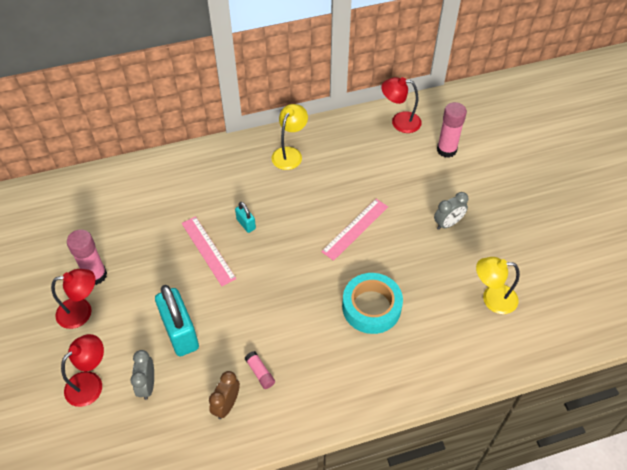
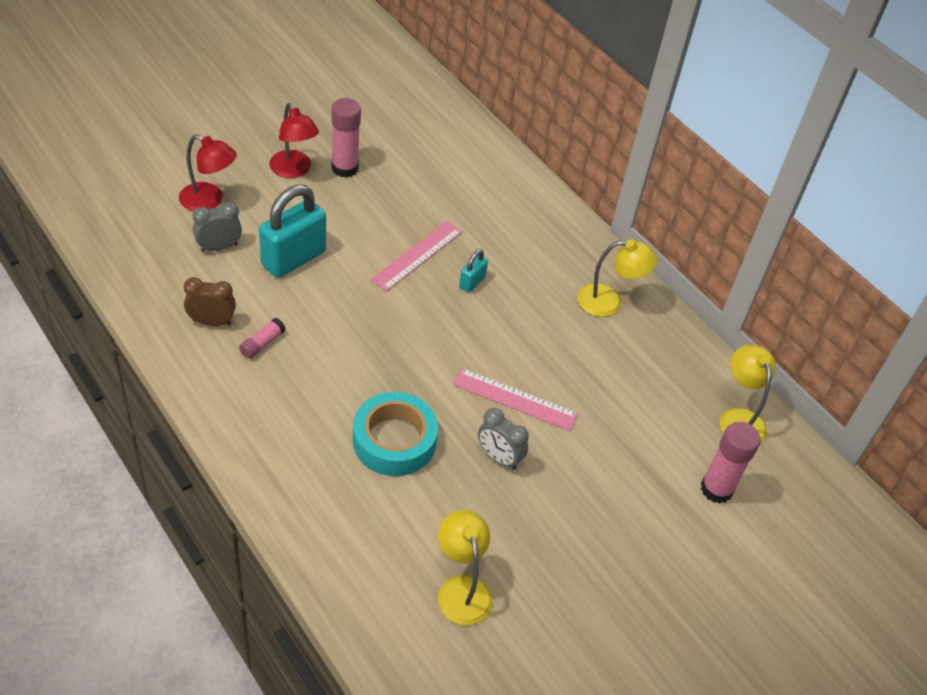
camera: 65 degrees right, 5 degrees down
red lamp [381,77,422,133] -> yellow lamp [720,345,775,444]
grey clock [434,192,468,230] -> grey clock moved to [478,408,529,470]

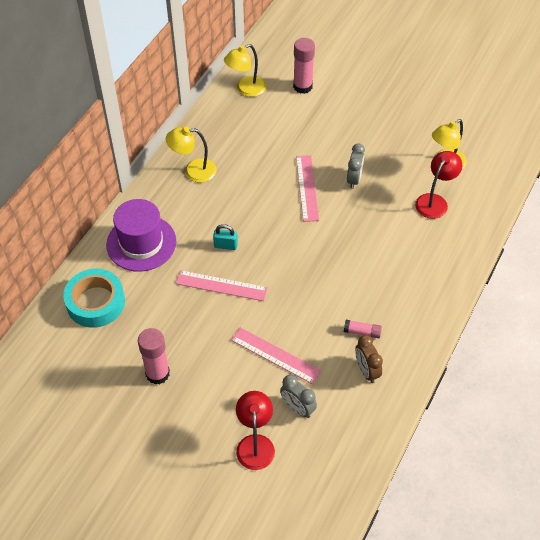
camera: 110 degrees left, 5 degrees up
turquoise padlock [259,185,326,278] -> pink ruler [231,327,321,384]
red lamp [269,103,319,178] -> red lamp moved to [415,151,462,219]
turquoise tape [353,392,438,476] -> turquoise tape moved to [63,268,125,328]
yellow lamp [578,239,658,317] -> yellow lamp turned 75 degrees counterclockwise [166,127,217,183]
none -> purple hat [106,199,176,272]

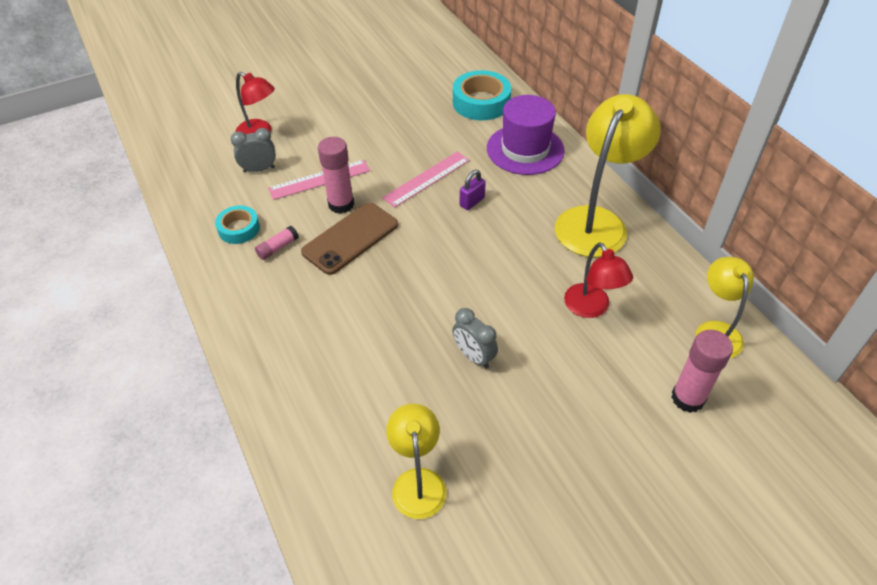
camera: 125 degrees right, 5 degrees down
pink glue stick [138,328,170,384] -> pink glue stick moved to [318,137,354,214]
yellow lamp [166,127,217,183] -> yellow lamp [555,94,661,257], size x1.74
turquoise padlock [213,224,238,250] -> purple padlock [460,170,486,210]
pink ruler [296,155,319,222] -> none
brown clock [355,335,383,383] -> turquoise tape [215,206,260,244]
red lamp [415,151,462,219] -> red lamp moved to [564,242,633,318]
none -> brown phone [301,203,398,275]

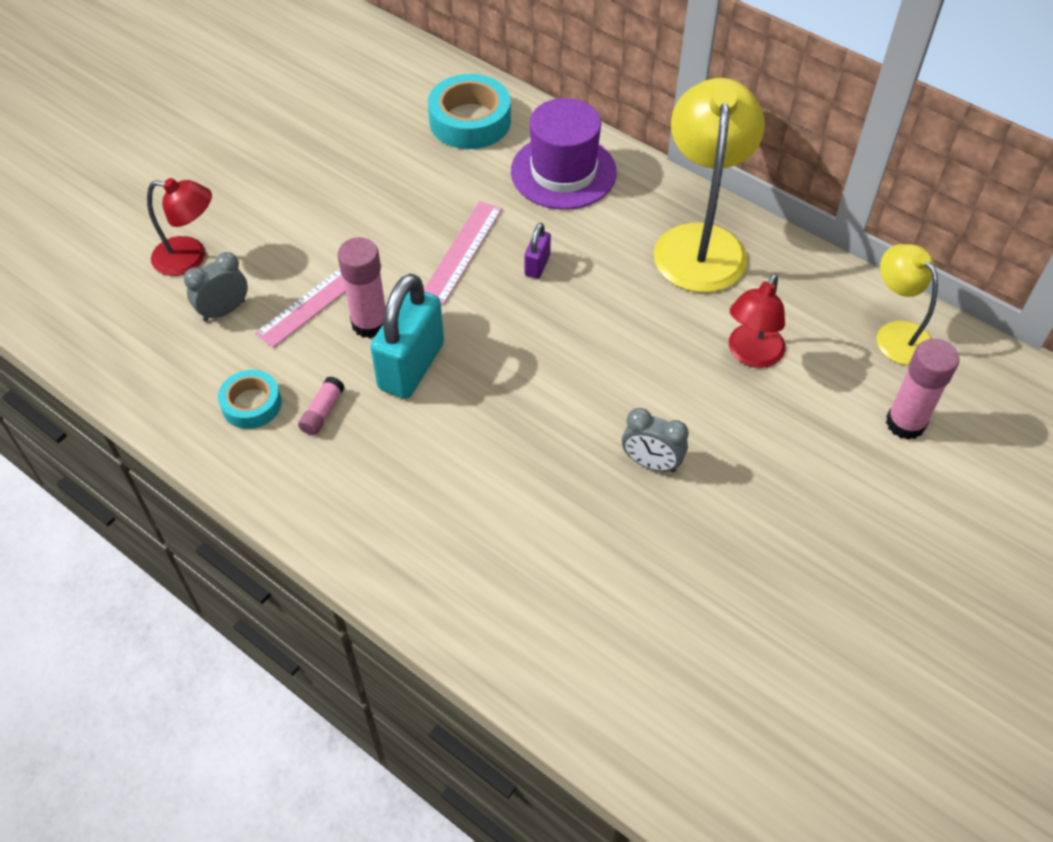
camera: 25 degrees left, 5 degrees up
brown phone [301,203,398,275] -> turquoise padlock [370,274,444,399]
yellow lamp [386,404,447,519] -> none
red lamp [564,242,633,318] -> red lamp turned 75 degrees clockwise [729,274,785,368]

